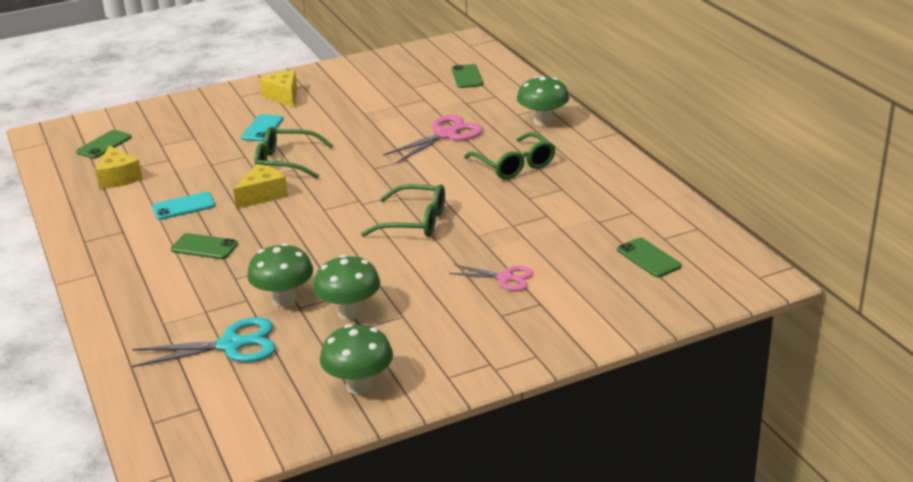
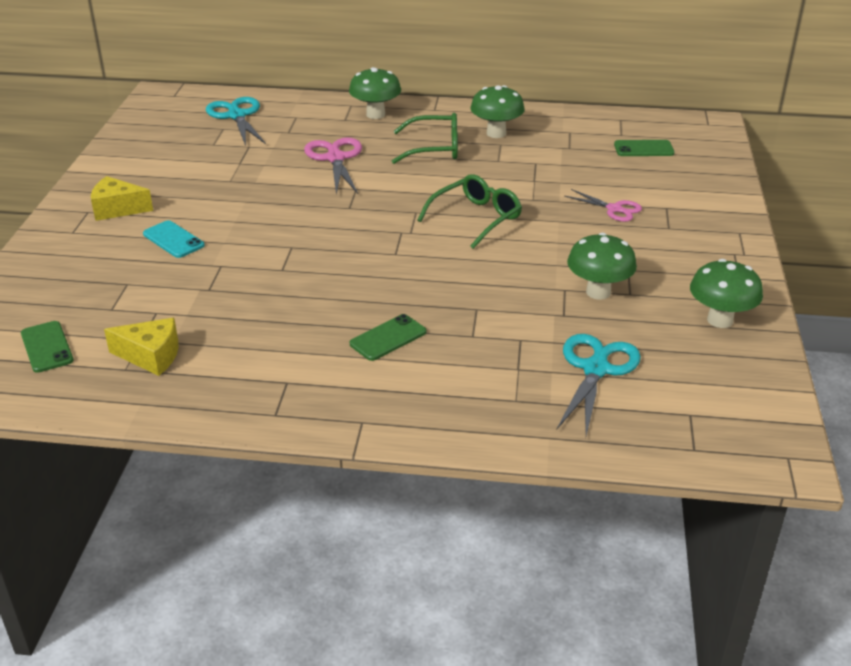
camera: 60 degrees left, 5 degrees up
turquoise phone [152,192,215,220] -> none
yellow cheese [233,164,288,209] -> none
green mushroom [247,243,313,307] -> green mushroom moved to [470,85,525,138]
green glasses [255,127,334,179] -> none
pink scissors [449,264,533,291] -> pink scissors turned 75 degrees clockwise [565,189,642,222]
green phone [452,64,483,88] -> turquoise scissors [206,97,266,146]

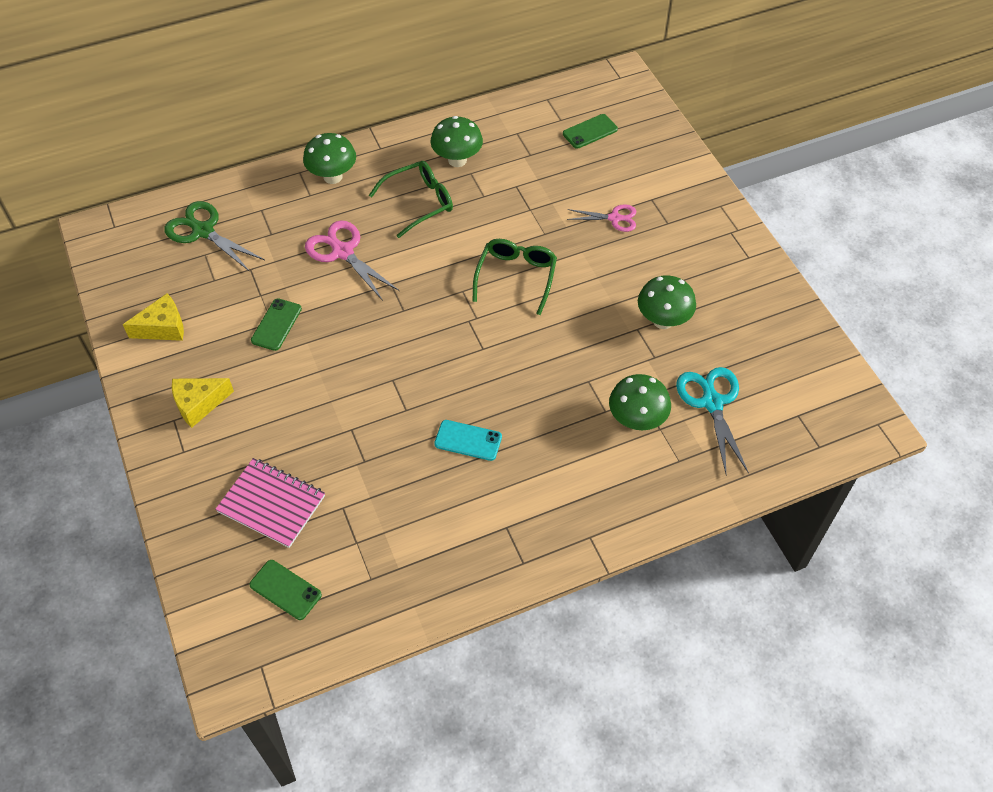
camera: 30 degrees left, 20 degrees up
yellow cheese [104,318,179,376] -> yellow cheese moved to [123,294,184,341]
turquoise phone [143,220,205,258] -> turquoise phone moved to [434,420,502,461]
turquoise scissors [206,97,266,146] -> green scissors [164,201,265,272]
green phone [350,314,426,361] -> green phone moved to [251,298,302,351]
green mushroom [690,259,763,328] -> green mushroom moved to [609,374,671,430]
none -> pink notebook [215,458,325,548]

